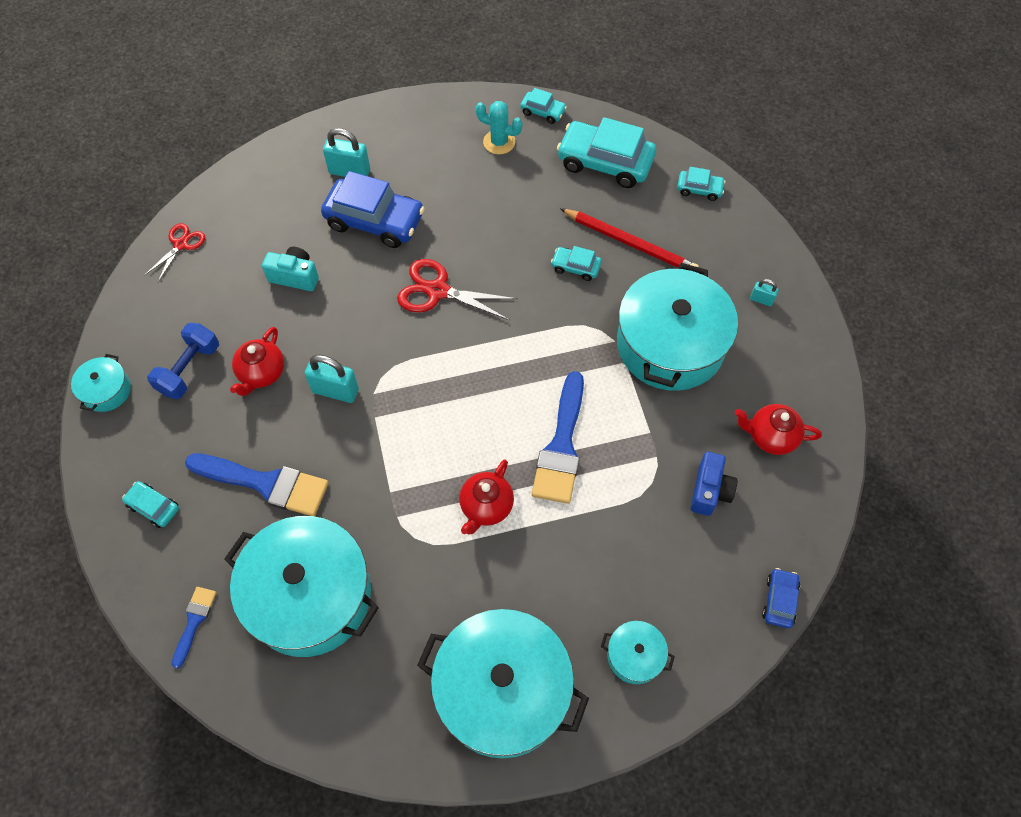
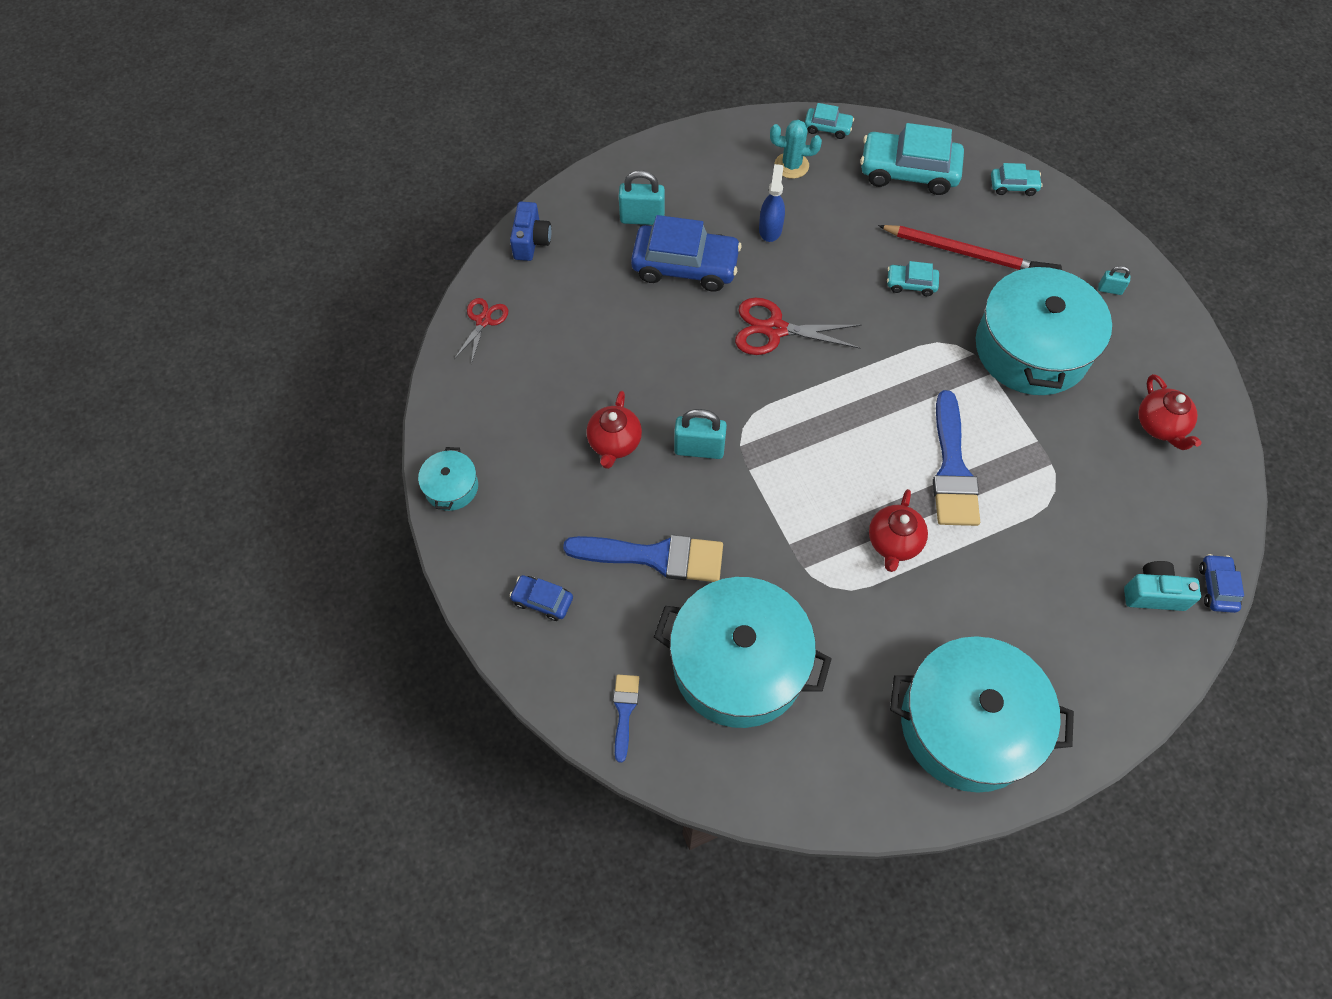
camera: 10 degrees left, 0 degrees up
turquoise car [122,481,179,528] -> blue car [509,575,573,621]
blue dumbbell [147,323,219,399] -> none
turquoise camera [262,247,319,291] -> turquoise camera moved to [1124,561,1201,611]
turquoise pot [601,621,675,684] -> none
blue camera [691,452,738,516] -> blue camera moved to [510,202,552,261]
red teapot [735,404,822,455] -> red teapot turned 105 degrees counterclockwise [1138,374,1202,450]
none -> blue spray bottle [759,164,785,242]

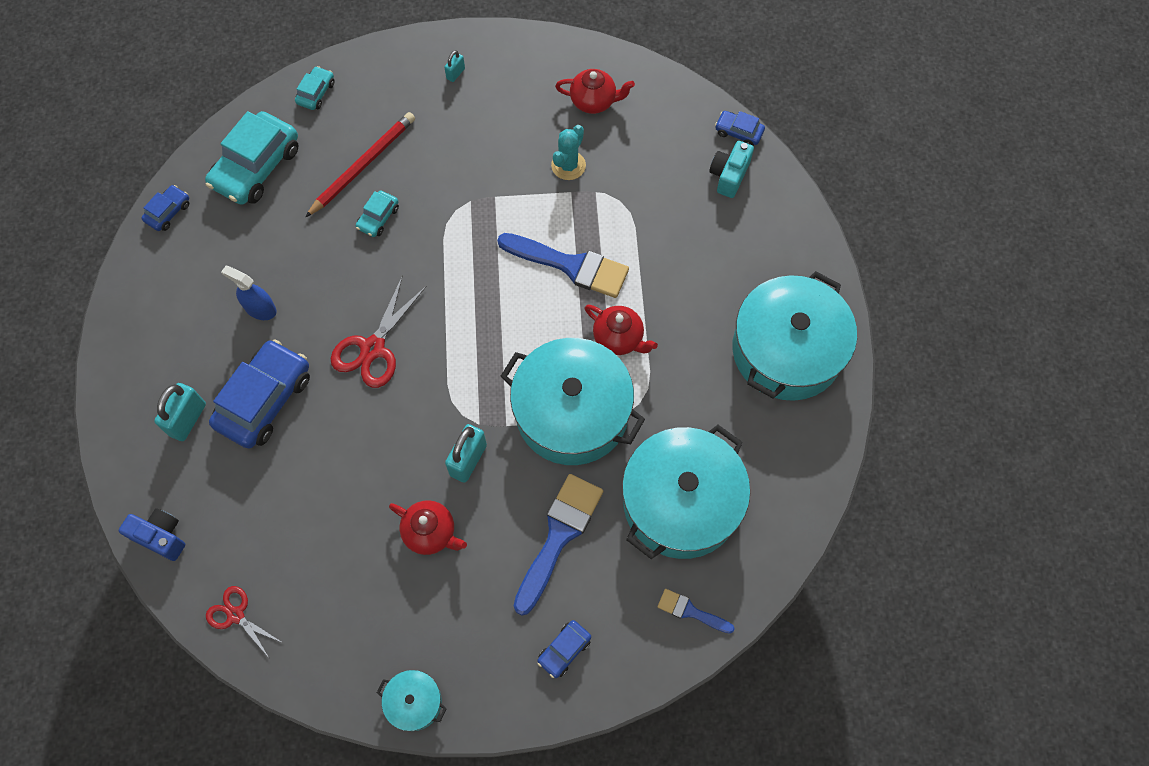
camera: 70 degrees left, 5 degrees up
turquoise cactus [770,120,822,179] -> turquoise cactus moved to [551,125,586,180]
turquoise car [805,103,854,139] -> blue car [141,185,189,231]
turquoise pot [976,261,1112,395] -> turquoise pot moved to [501,338,645,465]

